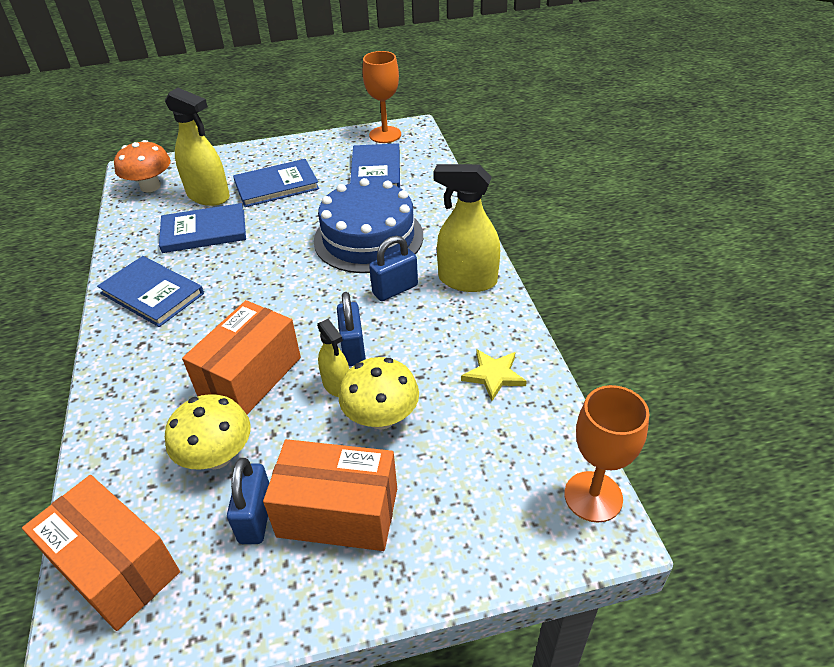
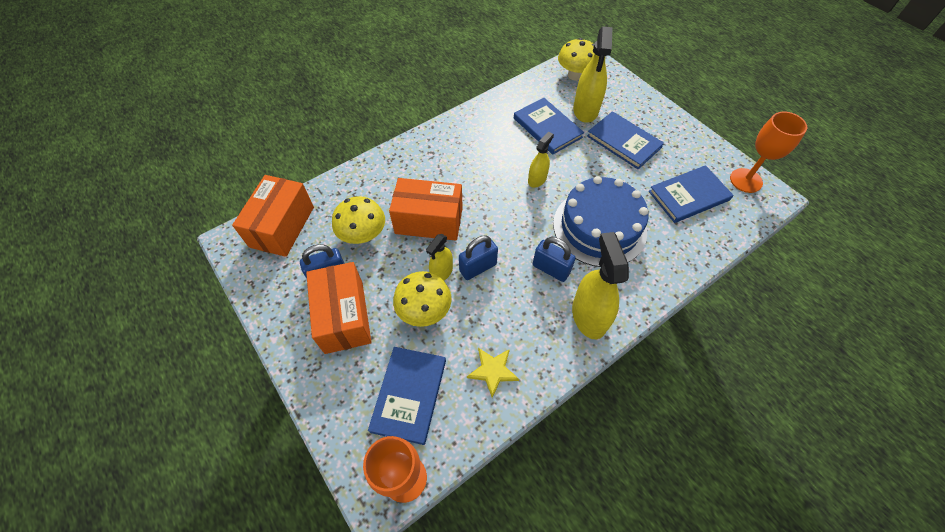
camera: 65 degrees right, 15 degrees up
blue book [97,256,204,327] -> blue book moved to [368,347,446,445]
orange mushroom [114,140,171,192] -> yellow mushroom [558,38,595,81]
none -> yellow spray bottle [528,132,554,188]

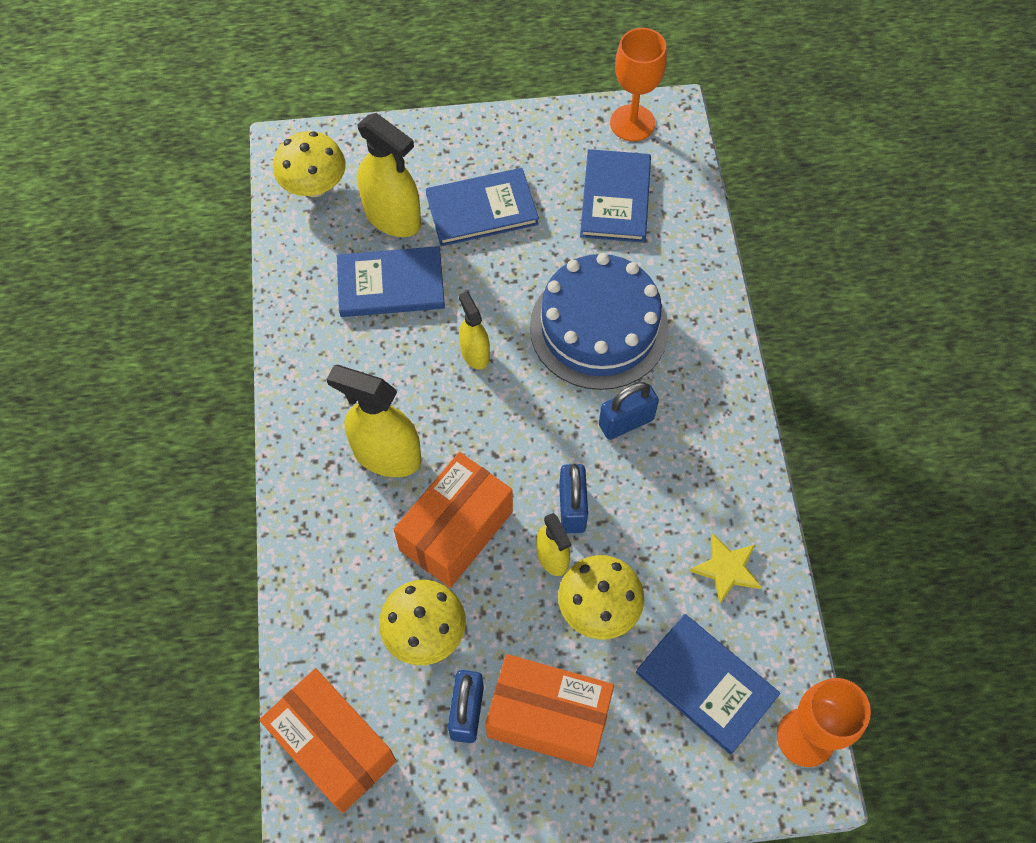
camera: 60 degrees left, 5 degrees up
yellow spray bottle [572,232,629,339] -> yellow spray bottle moved to [326,365,421,477]

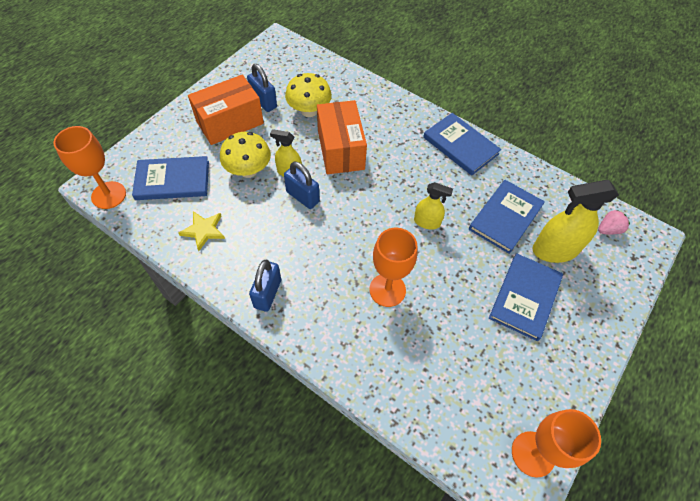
camera: 130 degrees right, 5 degrees down
orange box [259,668,397,813] -> none
yellow mushroom [273,131,346,197] -> pink strawberry [598,210,630,234]
yellow spray bottle [326,365,421,477] -> none
blue cake [530,253,669,390] -> orange goblet [369,228,417,307]
blue book [580,149,651,243] -> blue book moved to [423,113,501,176]
blue padlock [599,382,659,440] -> blue padlock moved to [249,259,281,312]

